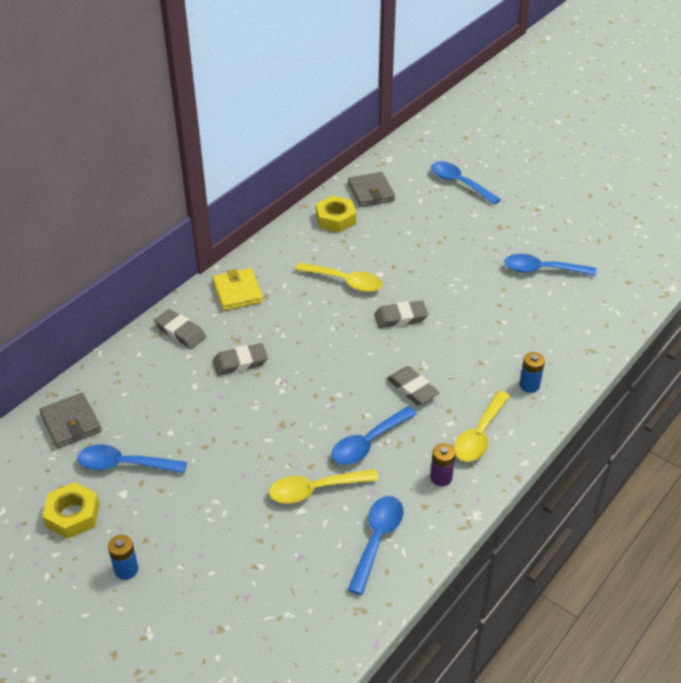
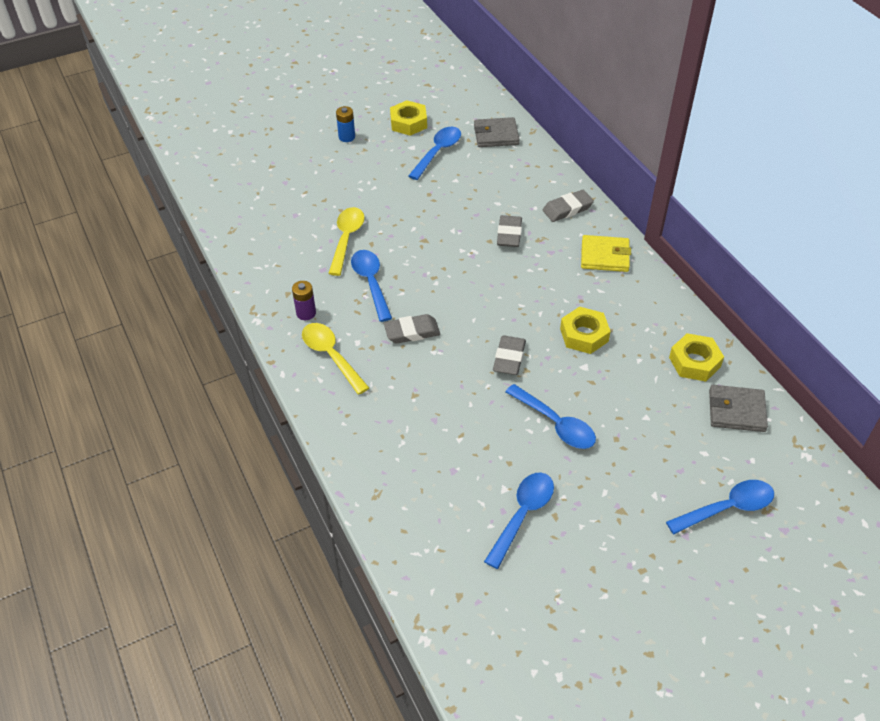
camera: 115 degrees right, 5 degrees up
yellow spoon [295,262,383,292] -> yellow nut [560,307,611,354]
blue spoon [348,496,404,595] -> blue spoon moved to [506,384,596,449]
blue battery [519,352,545,393] -> none

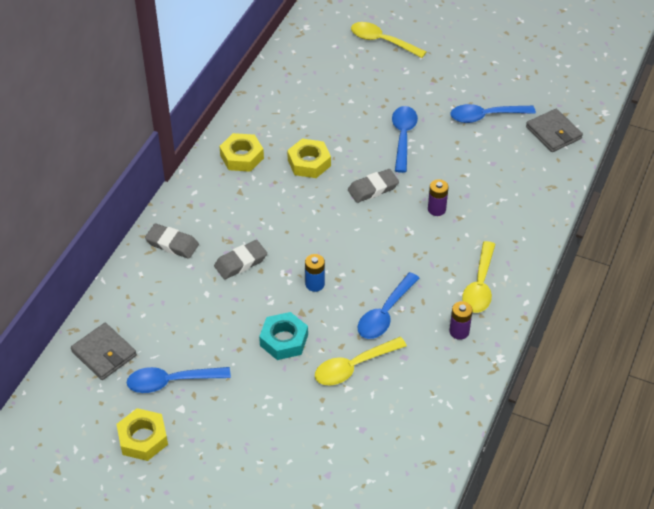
camera: 130 degrees left, 0 degrees up
blue battery [336,106,355,142] -> blue battery moved to [305,254,325,292]
grey eraser [384,314,440,343] -> none
yellow wallet [581,235,631,272] -> none
blue spoon [666,480,774,534] -> yellow spoon [351,22,426,58]
yellow nut [669,333,724,381] -> yellow nut moved to [219,133,264,172]
grey wallet [709,385,768,432] -> grey wallet moved to [526,109,583,152]
none -> turquoise nut [259,312,308,360]
none -> purple battery [428,179,449,216]

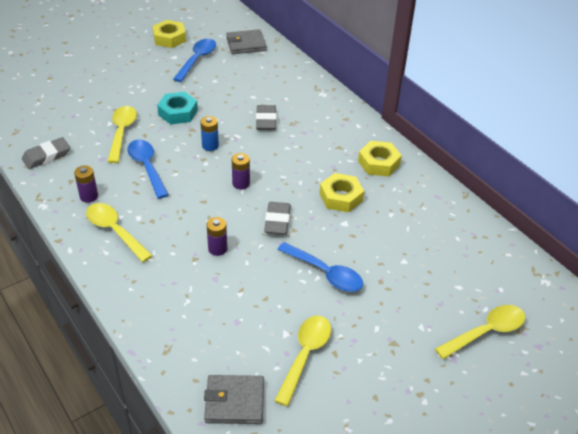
camera: 120 degrees right, 5 degrees down
grey eraser [145,224,199,259] -> grey eraser moved to [22,137,70,169]
blue spoon [451,104,536,123] -> yellow spoon [274,316,331,406]
none -> purple battery [232,153,250,189]

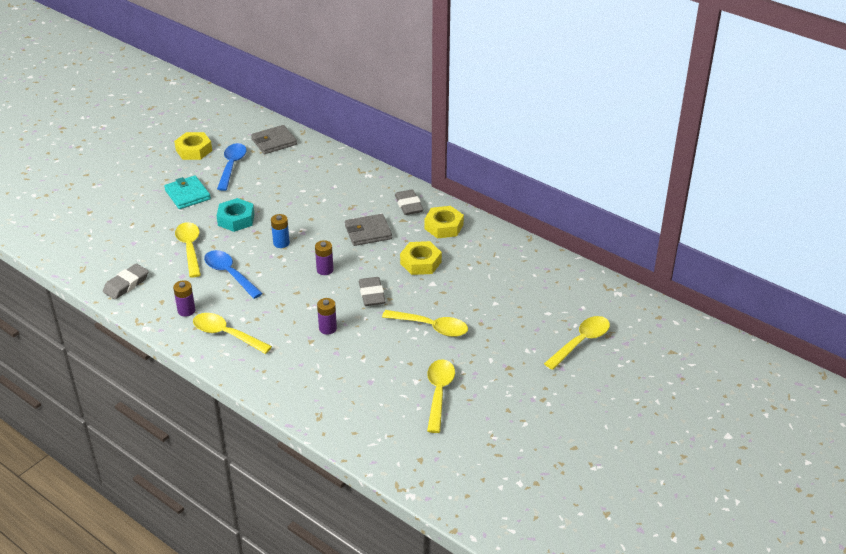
camera: 15 degrees left, 5 degrees down
grey wallet [204,375,264,424] -> grey wallet moved to [345,214,392,246]
grey eraser [256,105,277,130] -> grey eraser moved to [395,189,424,215]
blue spoon [277,242,363,292] -> yellow spoon [382,310,468,337]
none -> turquoise wallet [164,175,211,209]

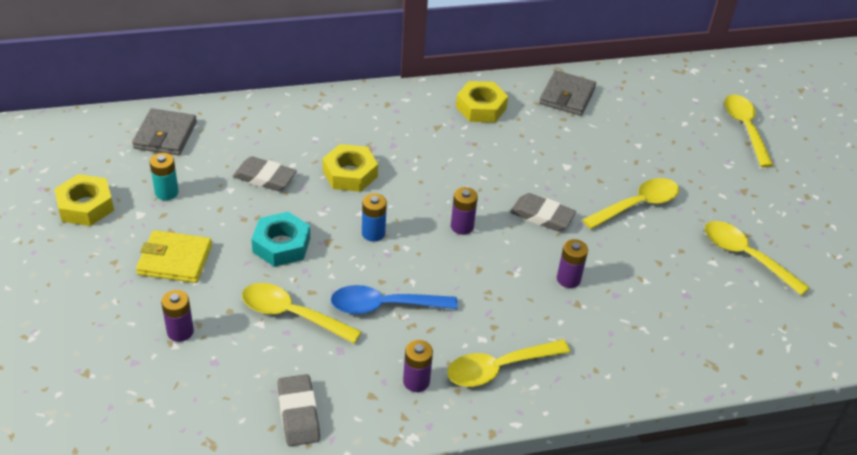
camera: 55 degrees left, 5 degrees up
turquoise wallet [164,175,211,209] -> yellow wallet [136,230,212,283]
blue spoon [217,143,247,191] -> turquoise battery [150,153,179,200]
grey wallet [345,214,392,246] -> grey wallet moved to [539,70,596,116]
grey eraser [395,189,424,215] -> grey eraser moved to [233,156,297,191]
yellow nut [400,241,442,275] -> yellow nut moved to [322,144,378,192]
none -> purple battery [161,290,194,342]

